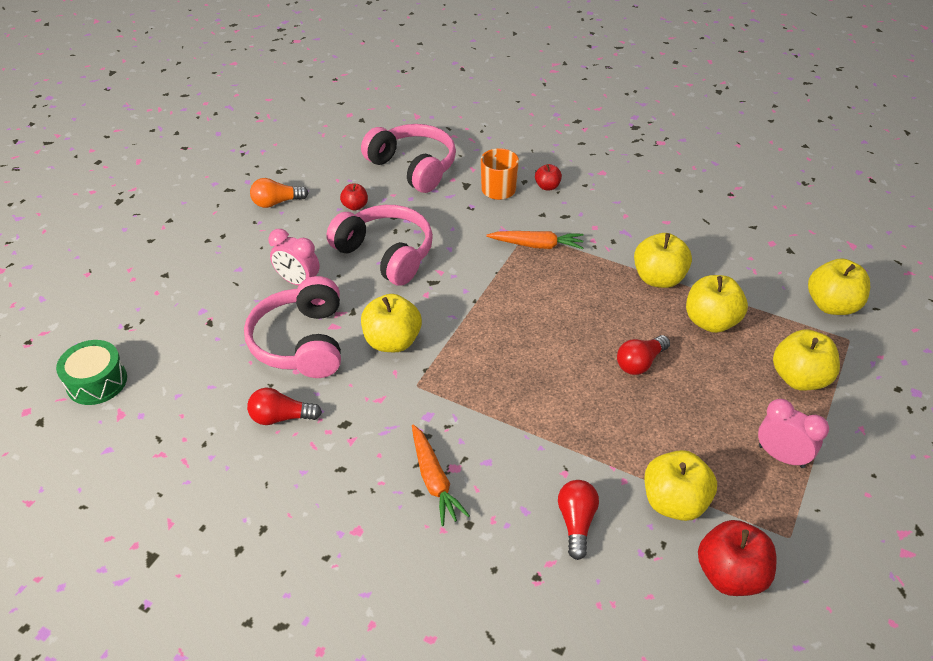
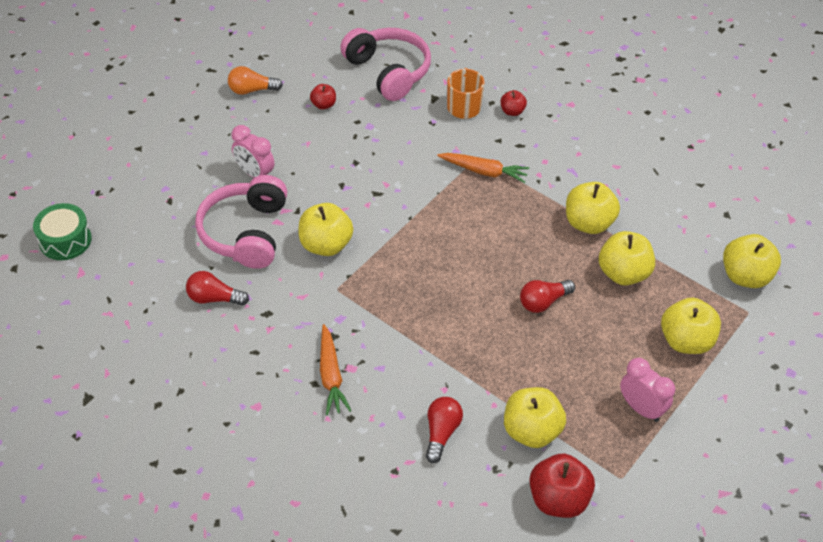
camera: 10 degrees right, 5 degrees up
pink headphones [326,205,433,286] -> none

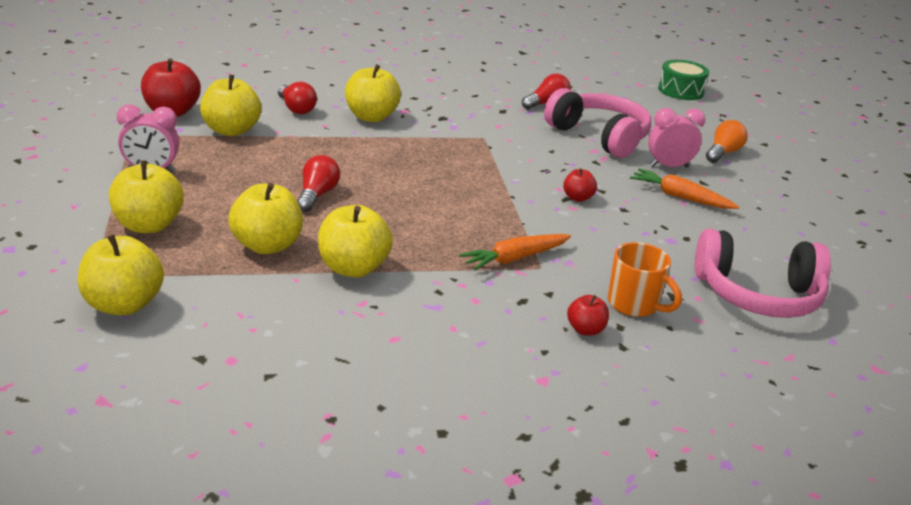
camera: 130 degrees right, 20 degrees down
orange light bulb [228,66,283,95] -> orange light bulb moved to [706,120,748,163]
yellow apple [299,203,353,256] -> yellow apple moved to [345,64,401,122]
red apple [310,84,336,110] -> red apple moved to [563,168,597,202]
orange carrot [320,324,352,415] -> orange carrot moved to [630,168,739,209]

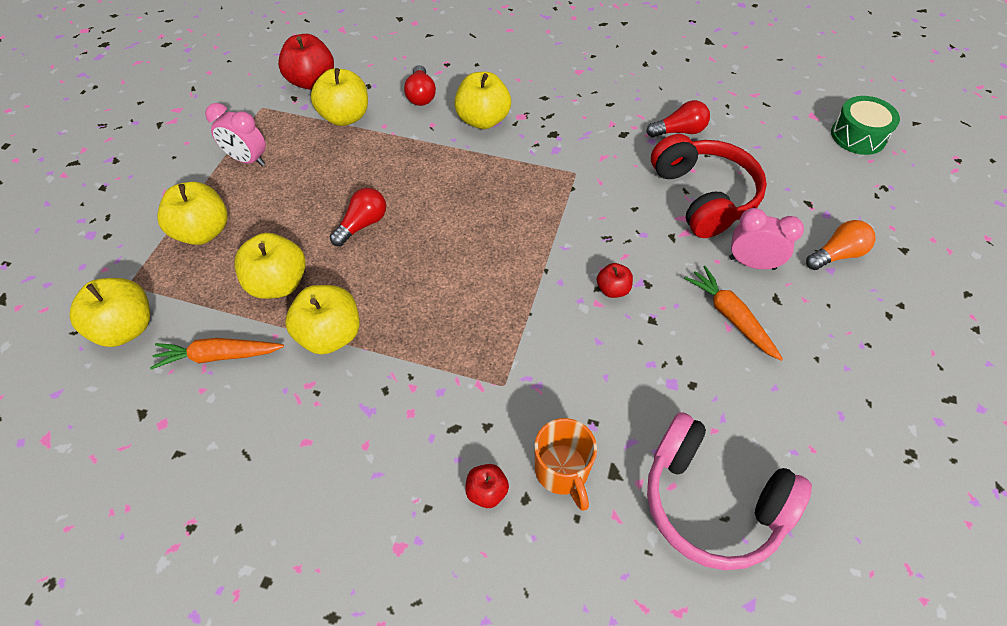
camera: 30 degrees right, 25 degrees up
orange carrot [459,234,571,271] -> orange carrot moved to [150,338,284,369]
pink headphones [544,88,651,158] -> red headphones [651,134,767,238]

